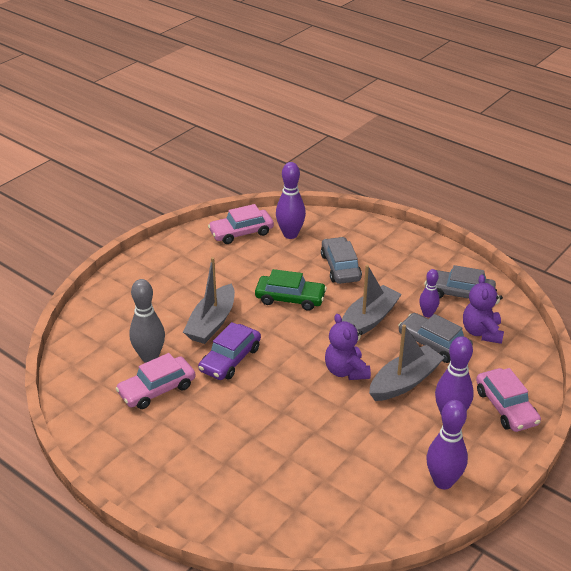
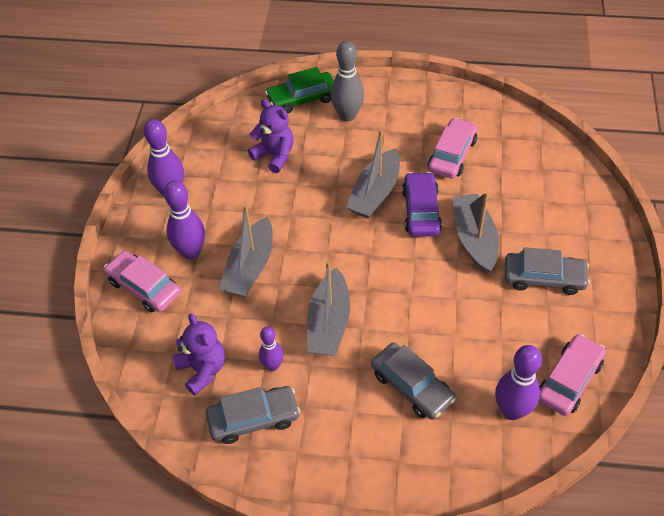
camera: 150 degrees right, 15 degrees up
grey bowling pin [129,279,165,363] -> grey bowling pin moved to [331,41,364,122]
green car [255,269,327,311] -> green car moved to [265,67,334,114]
purple teddy bear [325,314,371,380] -> purple teddy bear moved to [248,99,294,173]
grey car [398,313,473,363] -> grey car moved to [505,247,590,295]
none -> grey boat [346,129,400,219]

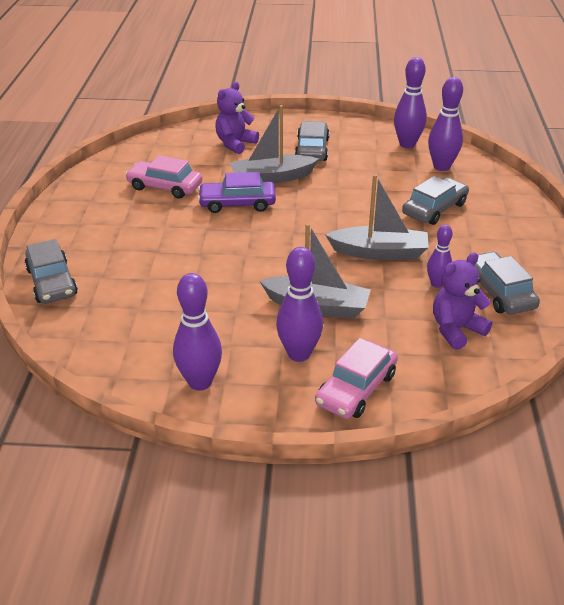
camera: 95 degrees left, 15 degrees down
purple teddy bear [248,99,294,173] -> purple teddy bear moved to [215,82,259,154]
green car [265,67,334,114] -> grey car [24,239,78,304]
grey bowling pin [331,41,364,122] -> none
grey boat [346,129,400,219] -> none
pink car [539,334,606,416] -> purple bowling pin [394,57,427,148]

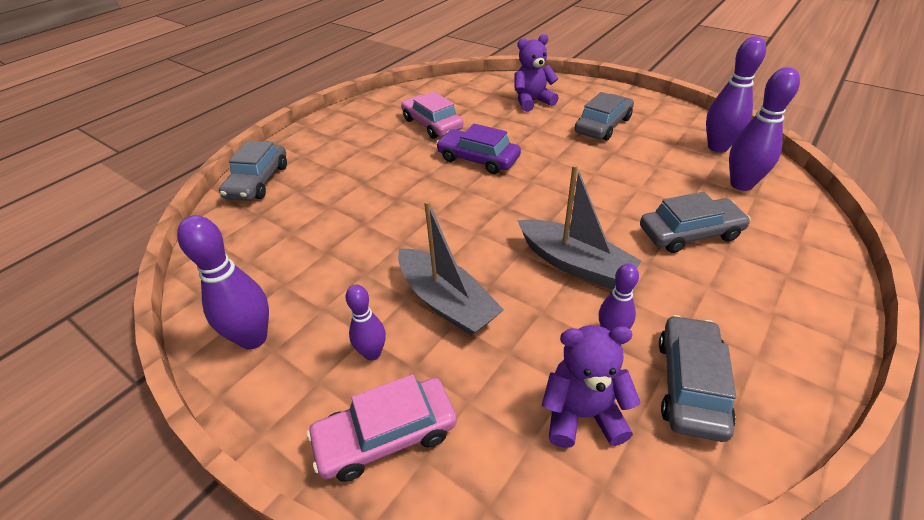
camera: 35 degrees right, 5 degrees up
grey boat [230,105,319,183] -> none
purple bowling pin [276,247,323,362] -> purple bowling pin [346,284,386,360], size x0.60

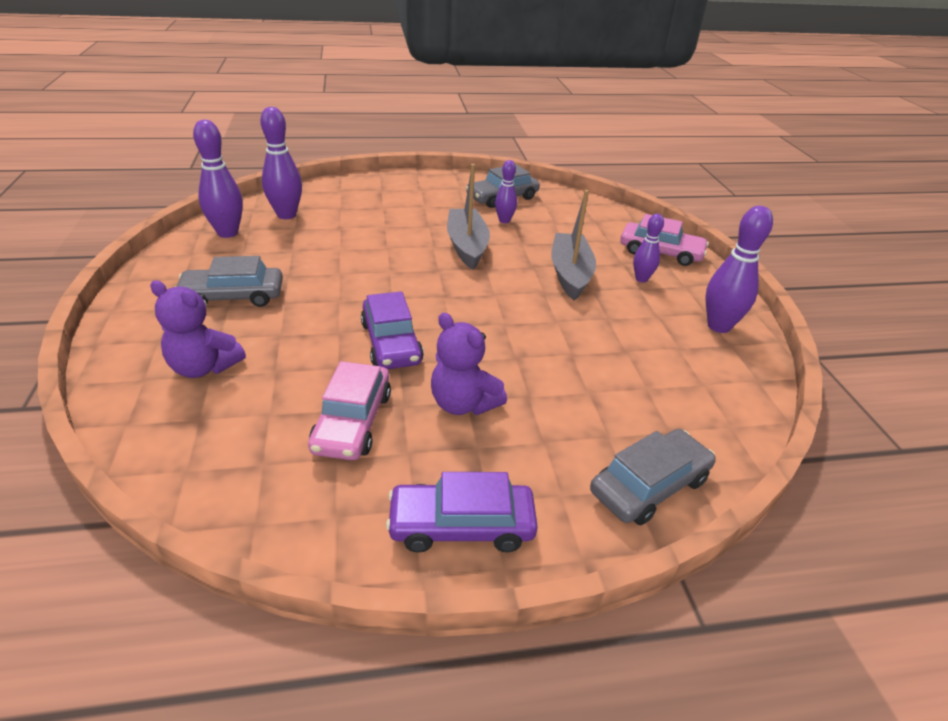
camera: 140 degrees left, 5 degrees down
purple teddy bear [542,325,641,448] -> purple teddy bear moved to [431,313,507,415]
grey car [640,192,751,253] -> none
none -> purple car [386,472,538,553]

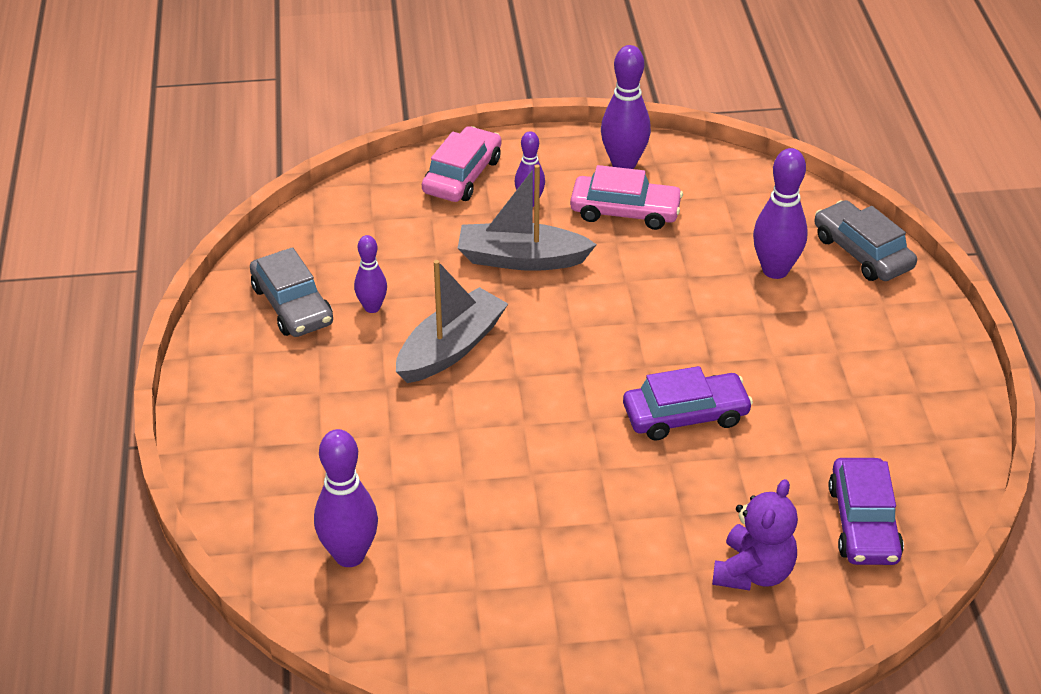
camera: 85 degrees left, 5 degrees up
grey car [175,256,283,307] -> none
purple bowling pin [193,120,243,238] -> purple bowling pin moved to [753,148,808,279]
pink car [308,361,391,460] -> pink car moved to [570,165,683,230]
purple car [386,472,538,553] -> purple car moved to [829,458,904,565]
purple teddy bear [431,313,507,415] -> none
grey boat [447,164,490,270] -> grey boat turned 135 degrees clockwise [396,260,508,383]

